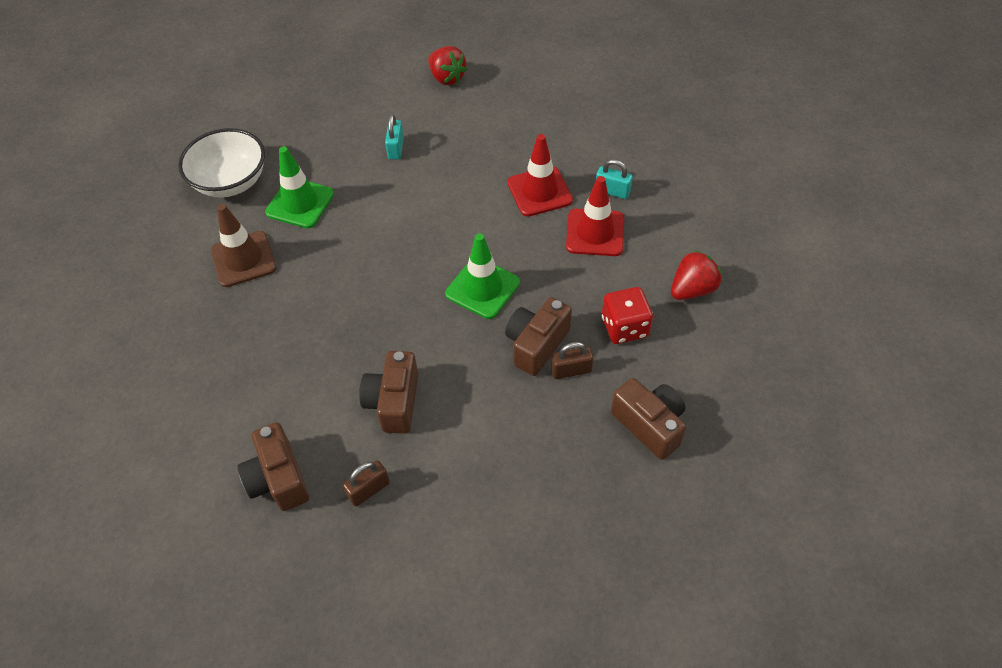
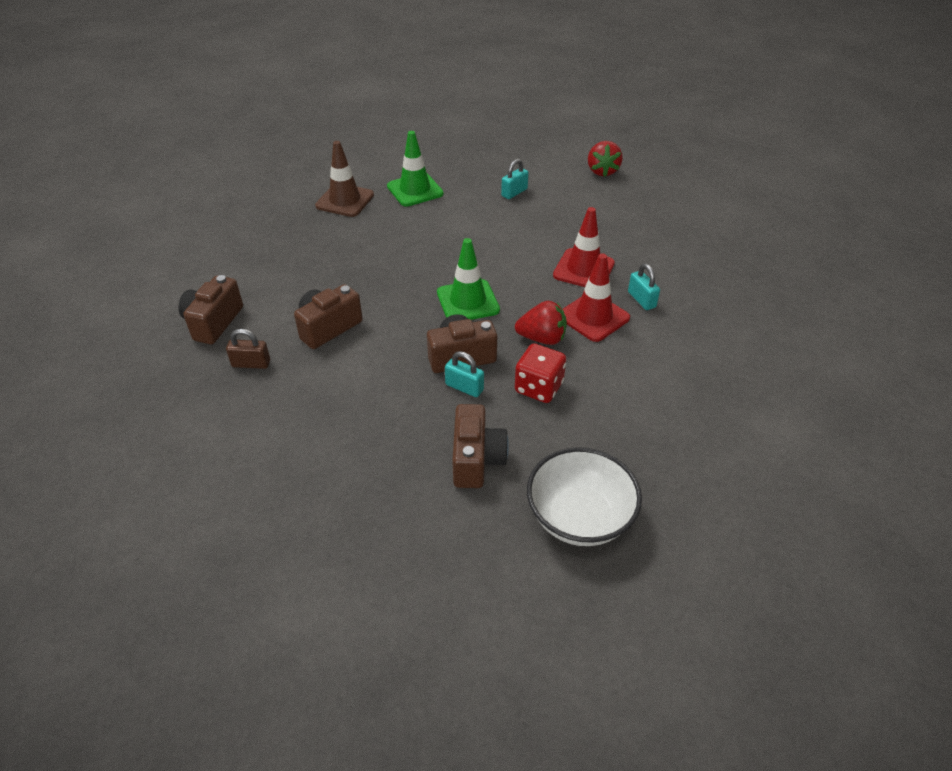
camera: 40 degrees right, 10 degrees down
white bowl [178,128,265,198] -> white bowl moved to [527,447,642,546]
brown padlock [551,342,593,379] -> turquoise padlock [445,351,484,397]
red strawberry [671,250,721,300] -> red strawberry moved to [515,301,567,345]

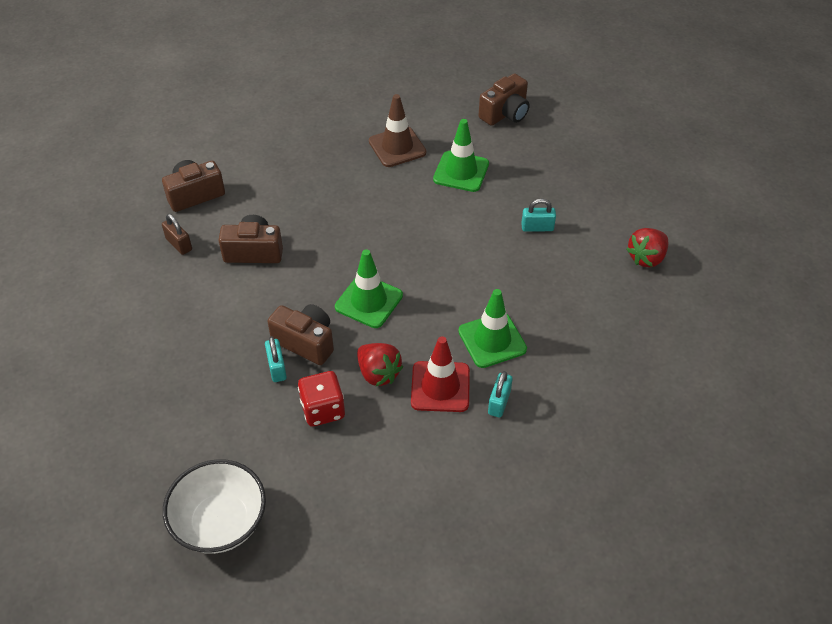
camera: 45 degrees right, 5 degrees up
brown camera [452,404,509,488] -> brown camera moved to [479,73,530,126]
red traffic cone [553,207,615,287] -> green traffic cone [458,289,527,368]

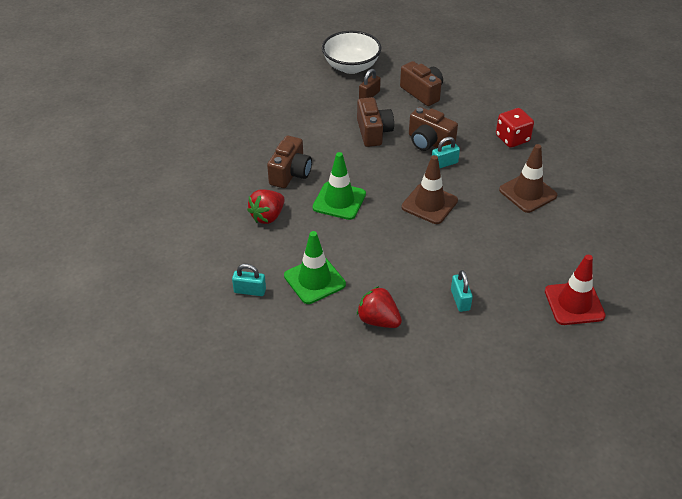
camera: 80 degrees right, 5 degrees down
white bowl [163,459,266,554] -> white bowl moved to [322,31,381,74]
turquoise padlock [265,336,287,382] -> turquoise padlock moved to [432,137,460,168]
red dice [298,371,345,426] -> red dice moved to [496,108,534,148]
red traffic cone [411,336,470,412] -> red traffic cone moved to [545,255,606,325]
green traffic cone [433,119,489,192] -> none
brown camera [479,73,530,126] -> brown camera moved to [409,107,458,151]
red strawberry [626,228,668,267] -> red strawberry moved to [357,286,402,328]
none -> brown traffic cone [402,155,458,224]

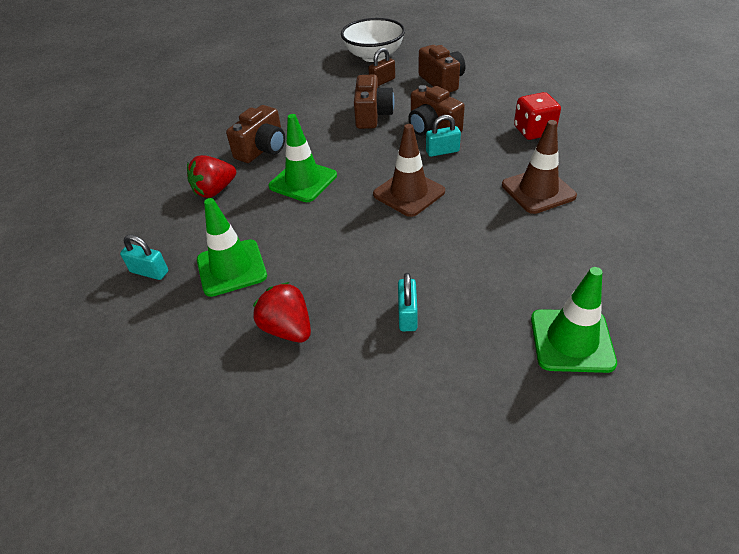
camera: 15 degrees right, 0 degrees up
red traffic cone [545,255,606,325] -> green traffic cone [531,267,617,373]

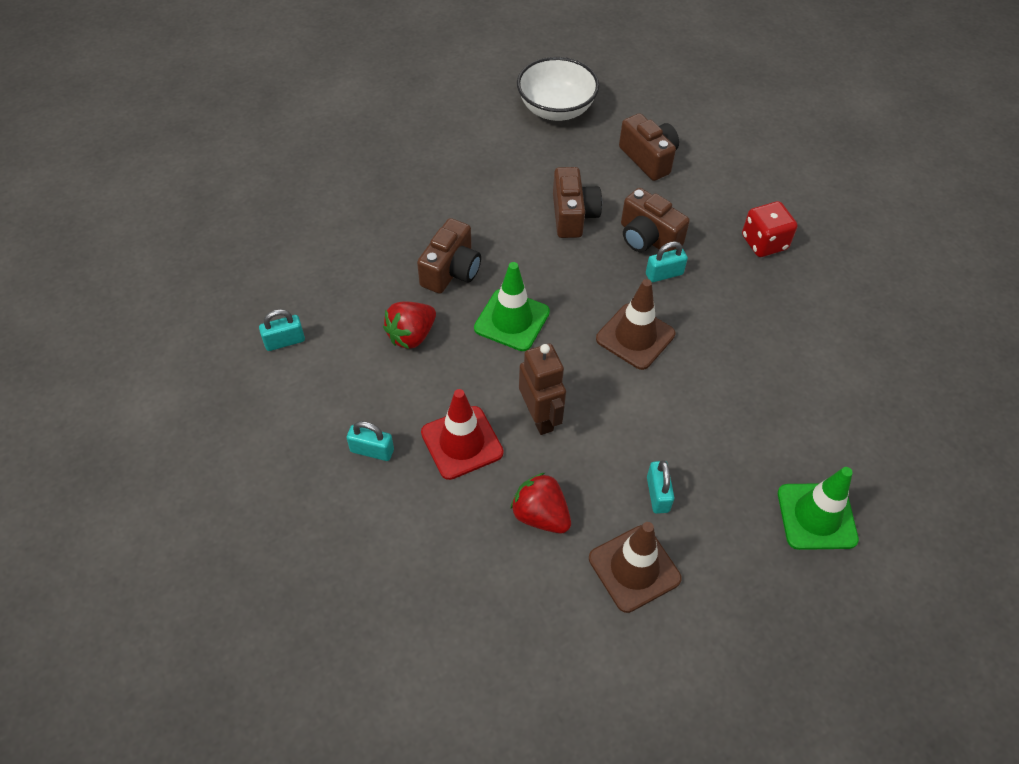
camera: 10 degrees left, 10 degrees up
green traffic cone [197,198,267,297] -> red traffic cone [421,389,504,480]
brown padlock [368,48,395,86] -> none
brown traffic cone [502,120,577,214] -> brown traffic cone moved to [589,522,682,613]
none -> turquoise padlock [259,309,305,351]
none -> brown robot [519,344,566,435]

